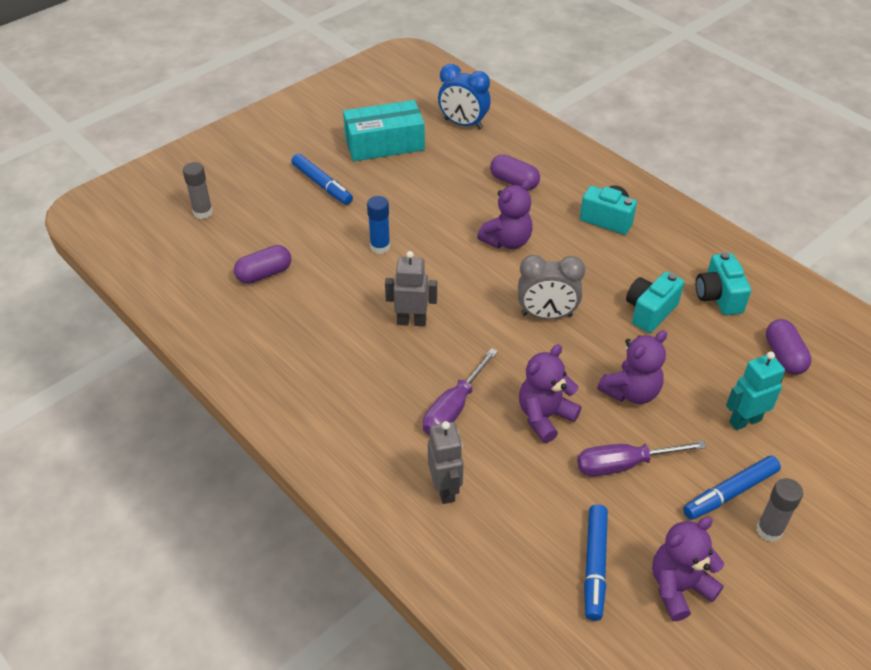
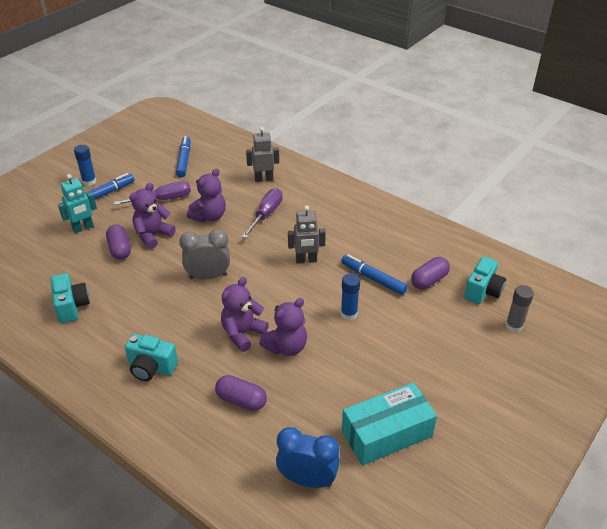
camera: 170 degrees right, 5 degrees down
blue marker [291,154,353,205] -> blue marker moved to [341,254,408,295]
grey robot [428,421,464,504] -> grey robot turned 105 degrees clockwise [246,127,279,182]
turquoise camera [626,271,684,333] -> turquoise camera moved to [464,256,506,304]
purple teddy bear [652,517,724,621] -> purple teddy bear moved to [259,298,307,356]
grey glue stick [757,478,803,542] -> blue glue stick [74,145,97,186]
purple capsule [766,319,812,375] -> purple capsule moved to [106,224,131,260]

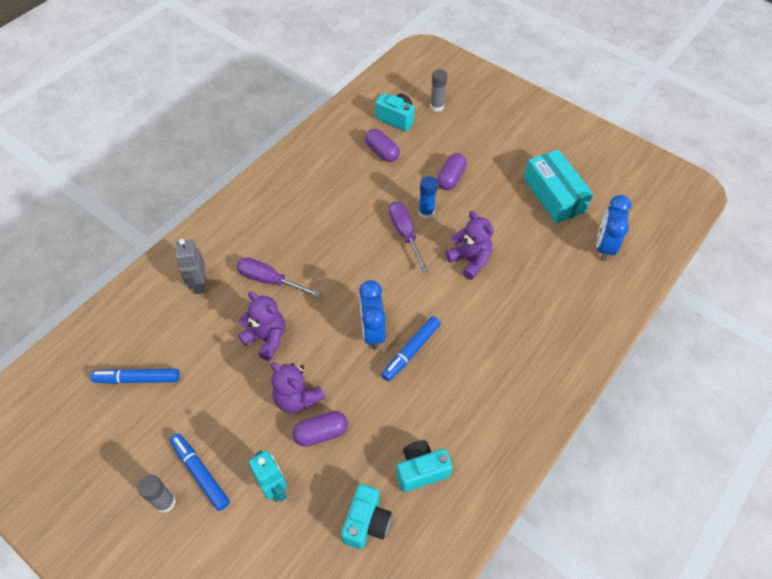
camera: 90 degrees left, 15 degrees up
blue glue stick [74,145,97,186] -> grey glue stick [138,475,176,513]
purple screwdriver [114,181,191,205] -> purple screwdriver moved to [389,201,428,272]
turquoise camera [125,334,178,381] -> turquoise camera moved to [341,484,392,549]
grey clock [179,229,230,279] -> blue clock [359,280,386,350]
purple capsule [215,375,267,411] -> purple capsule moved to [437,153,467,190]
purple teddy bear [221,277,269,352] -> none
grey robot [288,205,326,264] -> none
blue marker [341,254,408,295] -> blue marker moved to [381,316,441,381]

